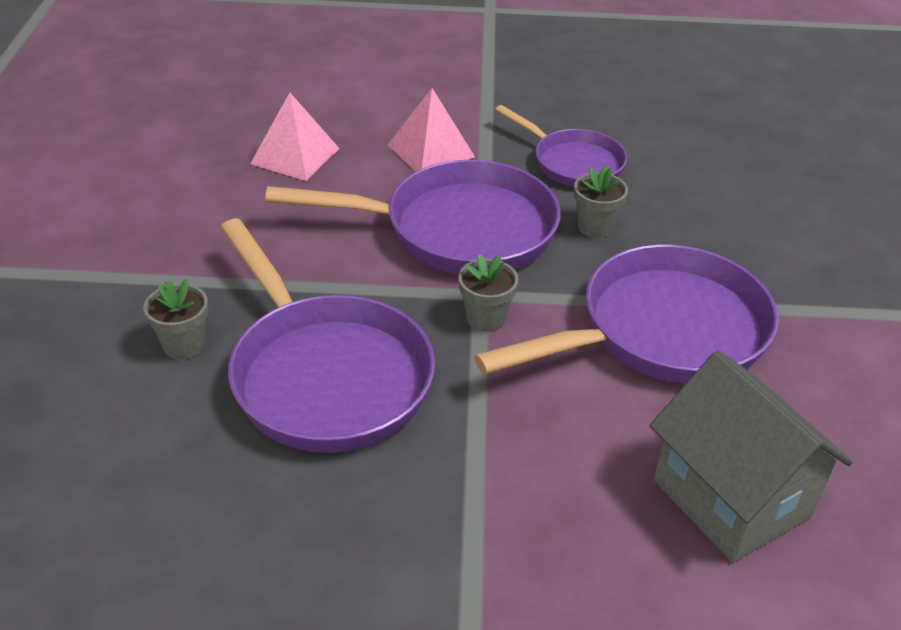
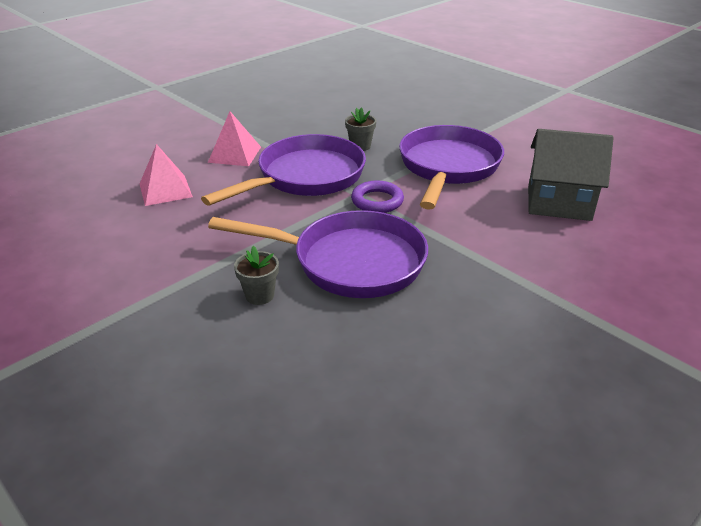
camera: 45 degrees left, 5 degrees down
grey flower pot [458,254,519,332] -> purple ring [351,180,404,213]
purple pan [495,105,627,187] -> none

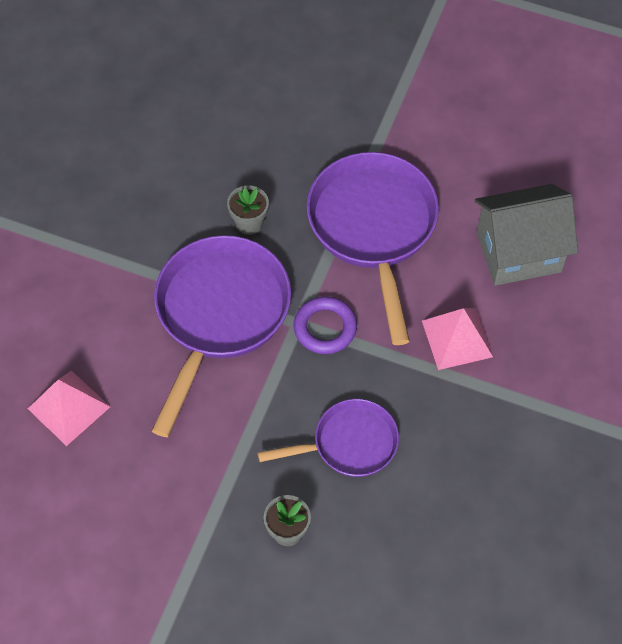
camera: 25 degrees left, 25 degrees up
pink pyramid [208,111,261,166] -> pink pyramid moved to [422,308,493,370]
purple pan [208,210,428,298] -> purple pan [257,399,399,477], size x0.58

